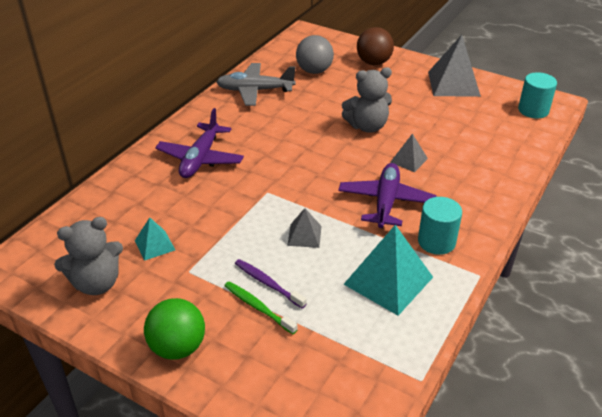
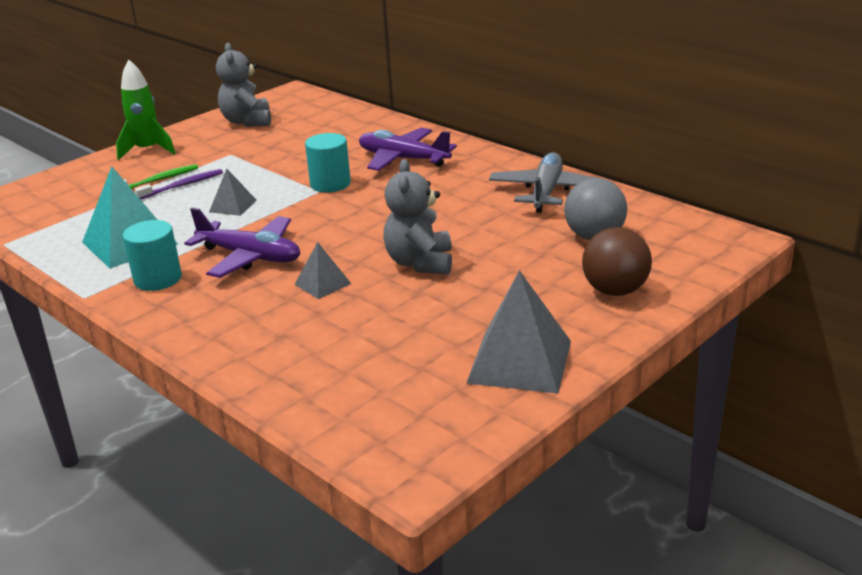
camera: 105 degrees right, 10 degrees down
turquoise pyramid [135,217,175,261] -> none
green ball [144,298,205,360] -> green rocket [116,60,176,160]
turquoise cylinder [518,72,557,118] -> turquoise cylinder moved to [305,133,351,193]

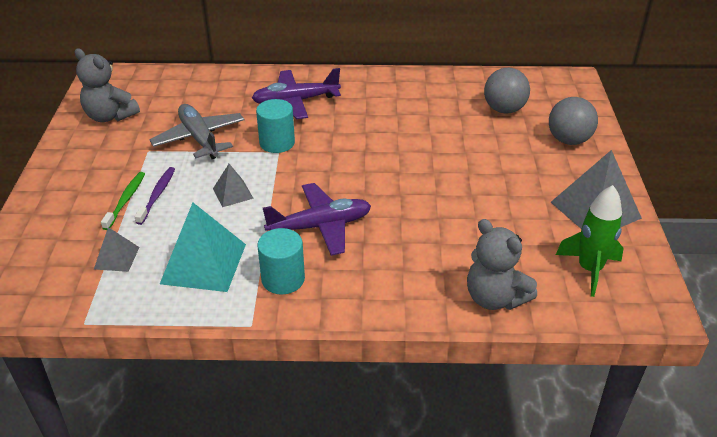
camera: 45 degrees left, 10 degrees up
green rocket [116,60,176,160] -> green rocket moved to [556,185,624,297]
grey pyramid [294,242,351,299] -> grey pyramid moved to [94,227,139,272]
grey teddy bear [383,159,452,275] -> grey teddy bear moved to [467,219,537,310]
grey plane [489,152,597,213] -> grey plane moved to [149,104,244,159]
brown ball [582,227,652,296] -> grey ball [549,97,598,145]

